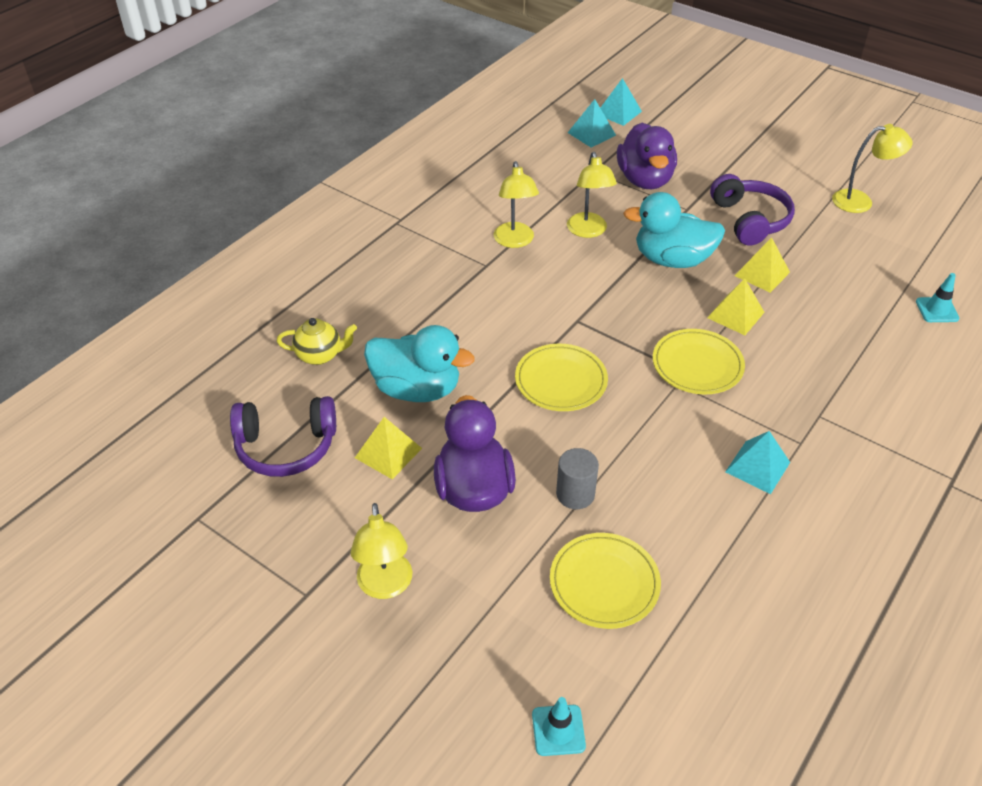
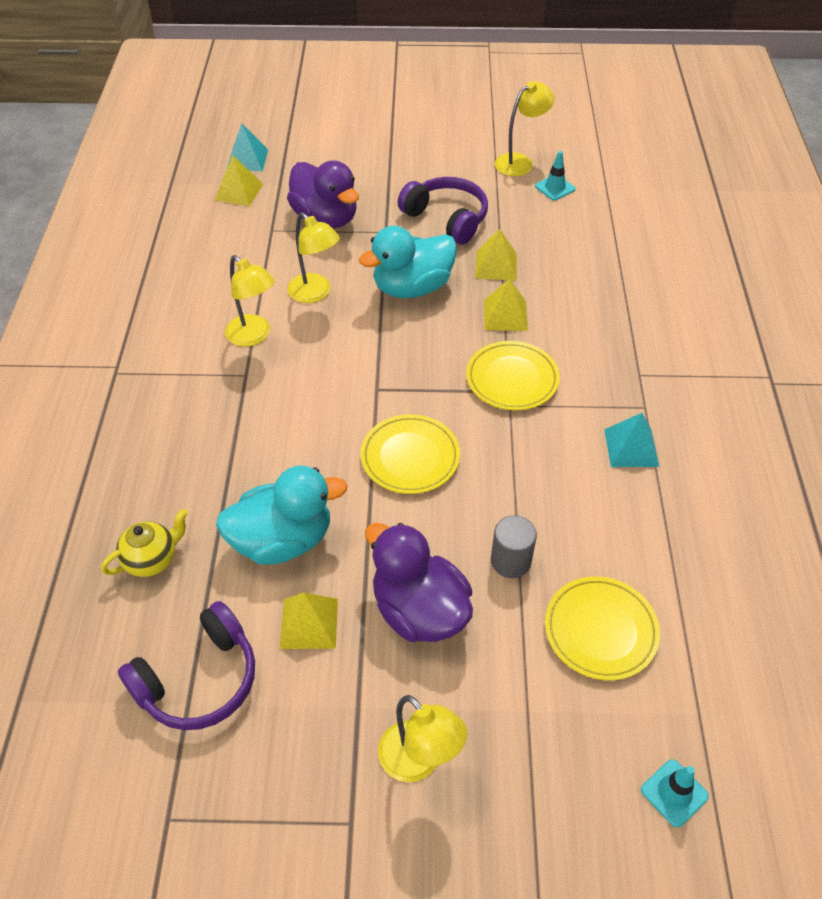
camera: 35 degrees left, 5 degrees up
turquoise pyramid [568,99,616,147] -> yellow pyramid [214,155,263,207]
turquoise traffic cone [916,273,960,322] -> turquoise traffic cone moved to [535,151,576,200]

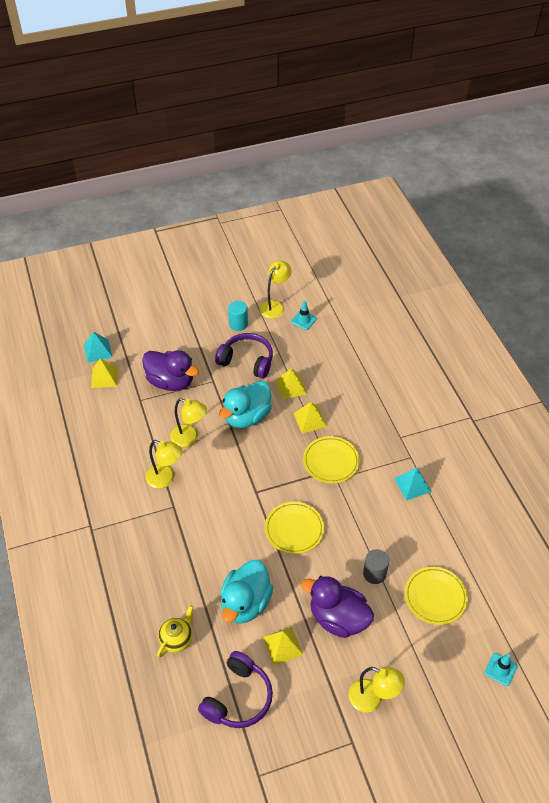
camera: 20 degrees left, 0 degrees up
turquoise duck [216,465,347,565] -> turquoise duck turned 150 degrees clockwise [221,560,273,624]
none -> turquoise cylinder [228,301,248,331]

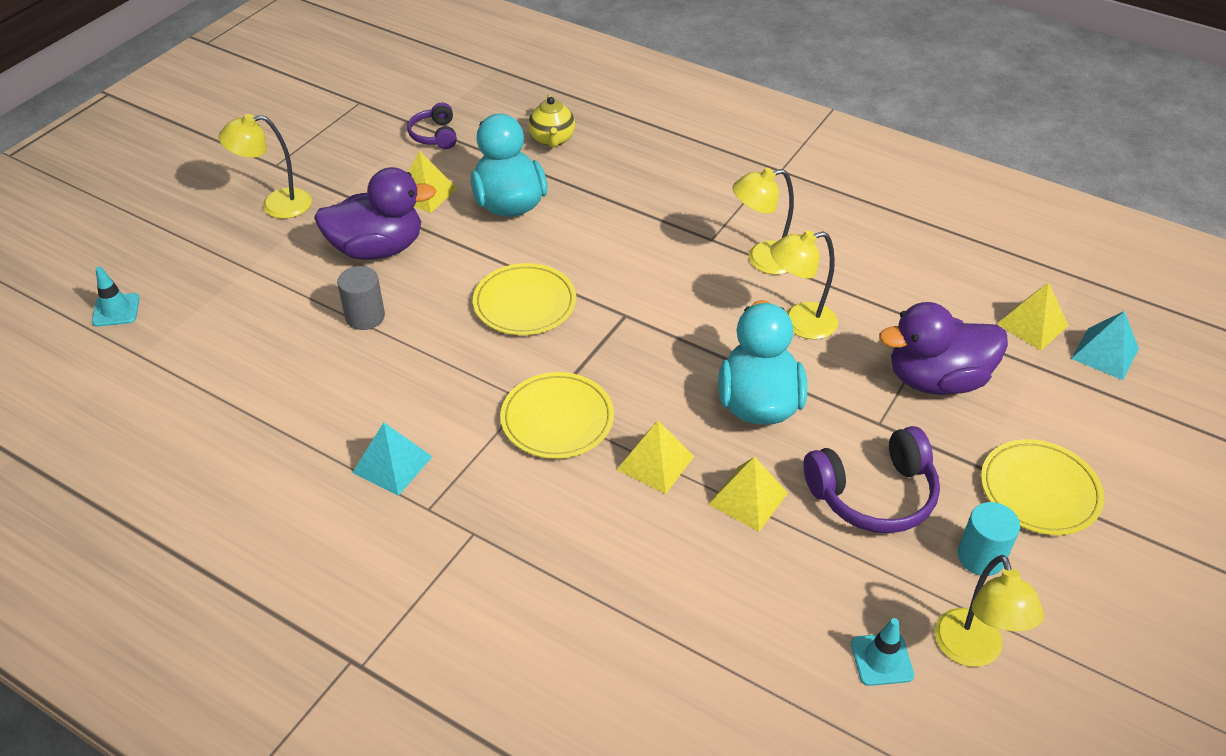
camera: 140 degrees right, 5 degrees down
purple headphones [198,651,273,728] -> purple headphones [407,103,457,149], size x0.59
yellow plate [405,567,468,625] -> yellow plate moved to [981,439,1104,535]

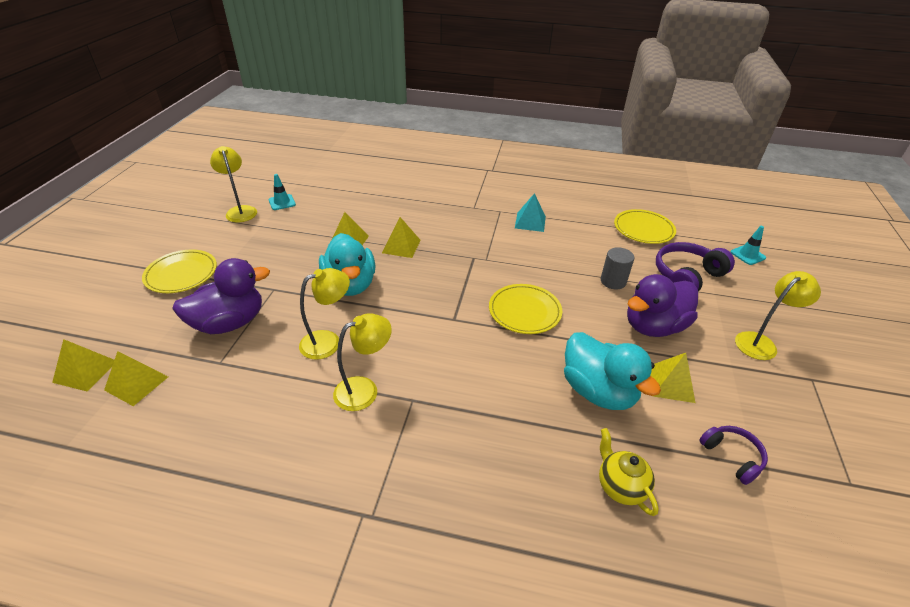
camera: 160 degrees right, 5 degrees down
yellow plate [500,372,614,459] -> yellow plate moved to [614,209,676,244]
purple headphones [804,426,940,533] -> purple headphones moved to [656,242,735,292]
turquoise cylinder [958,502,1020,576] -> none
turquoise pyramid [1071,311,1139,380] -> yellow pyramid [52,339,114,392]

